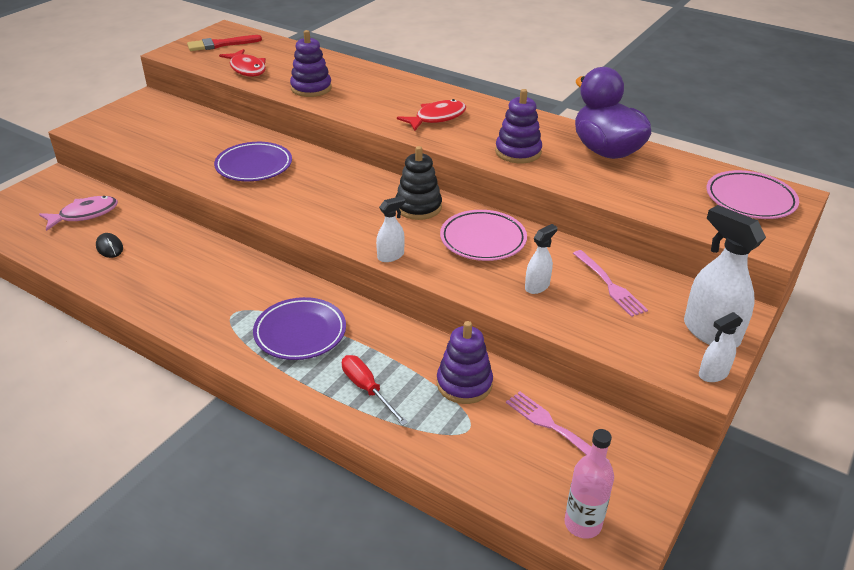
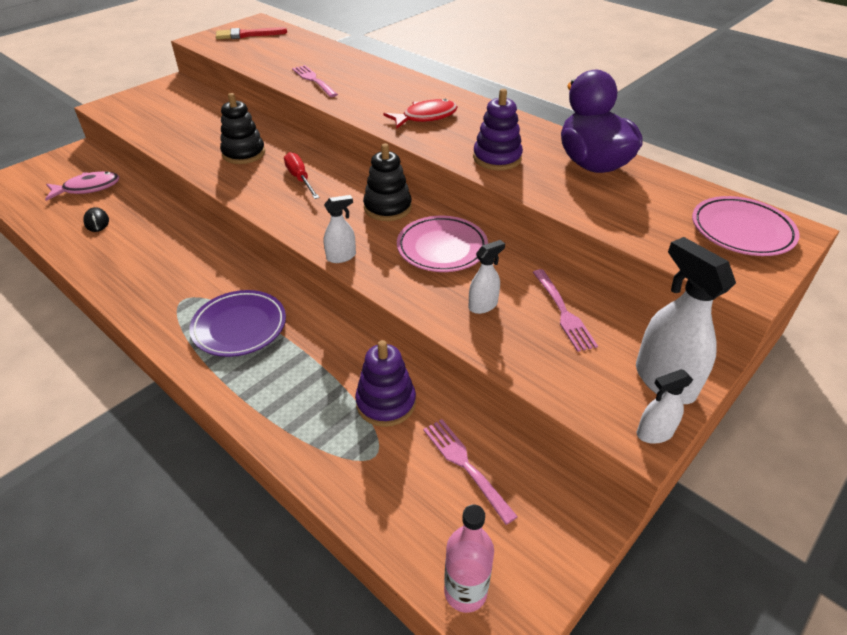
camera: 10 degrees right, 5 degrees up
purple plate [214,142,292,181] -> black stacking toy [220,93,265,164]
red fish [219,49,266,77] -> none
purple stacking toy [290,30,332,97] -> pink fork [292,65,338,97]
red screwdriver [342,355,408,426] -> red screwdriver moved to [284,152,319,199]

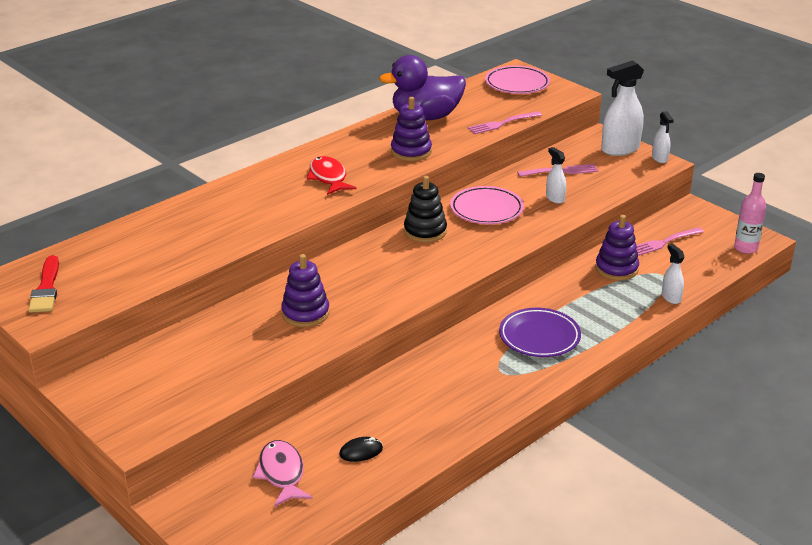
camera: 85 degrees left, 10 degrees down
black stacking toy [220,93,265,164] -> purple stacking toy [281,254,329,327]
red screwdriver [284,152,319,199] -> none
pink fork [292,65,338,97] -> pink fork moved to [468,111,542,134]
white spray bottle [324,195,356,263] -> white spray bottle moved to [662,244,684,304]

